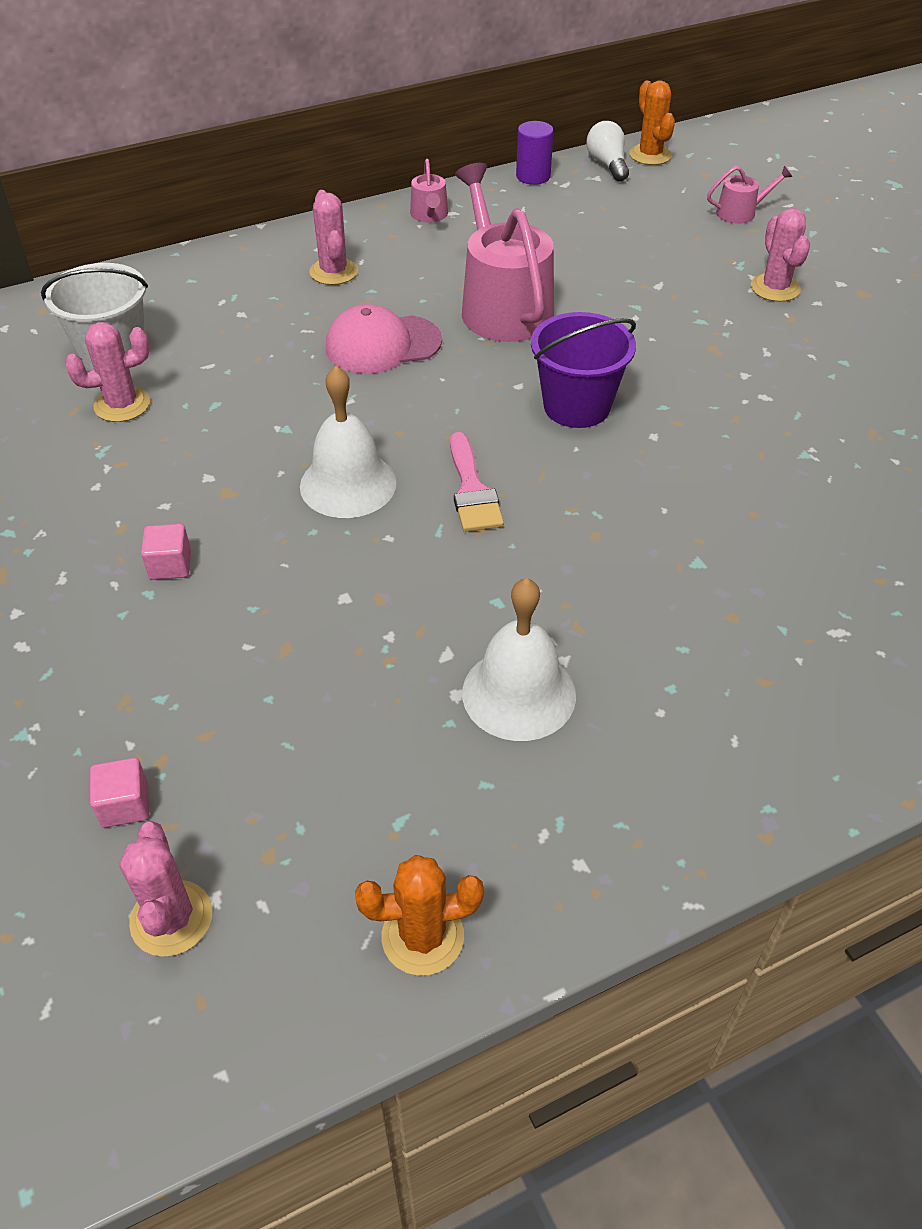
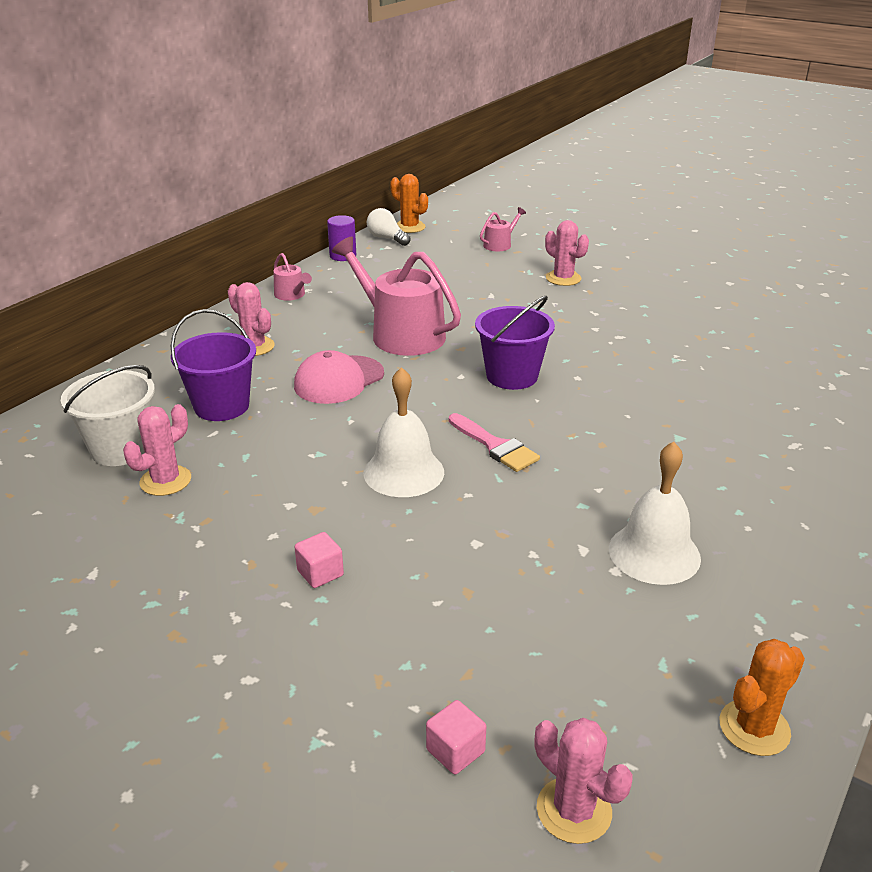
camera: 30 degrees left, 15 degrees down
none -> purple bucket [171,309,256,421]

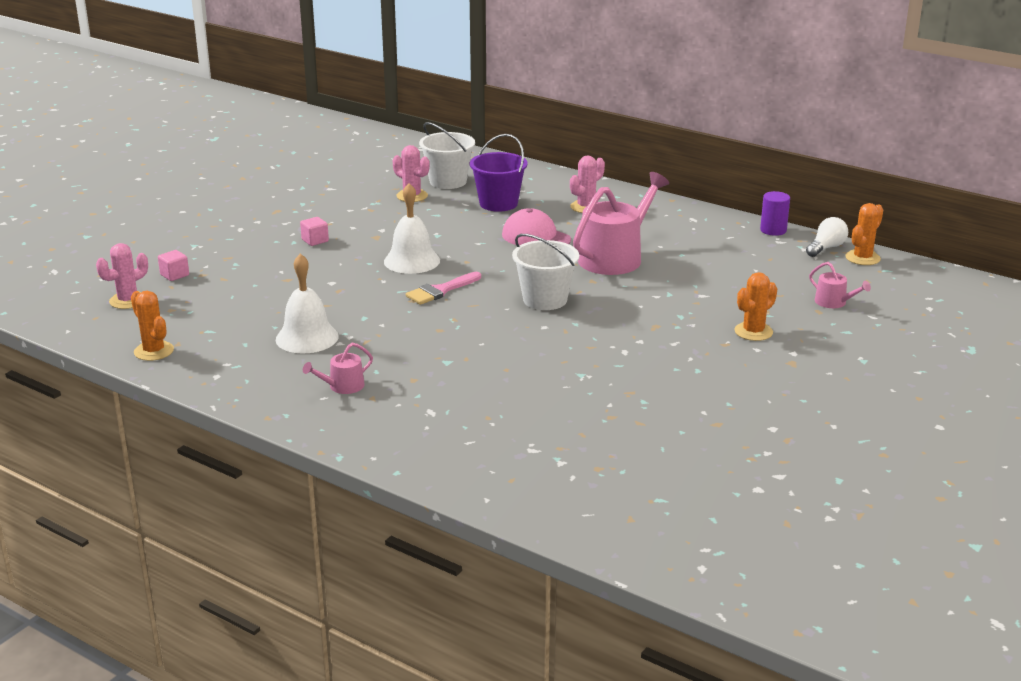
camera: 90 degrees right, 5 degrees down
pink watering can [273,253,312,301] -> pink watering can moved to [303,343,373,394]
purple bucket [475,296,555,390] -> white bucket [512,234,579,310]
pink cactus [545,220,589,286] -> orange cactus [735,272,777,341]

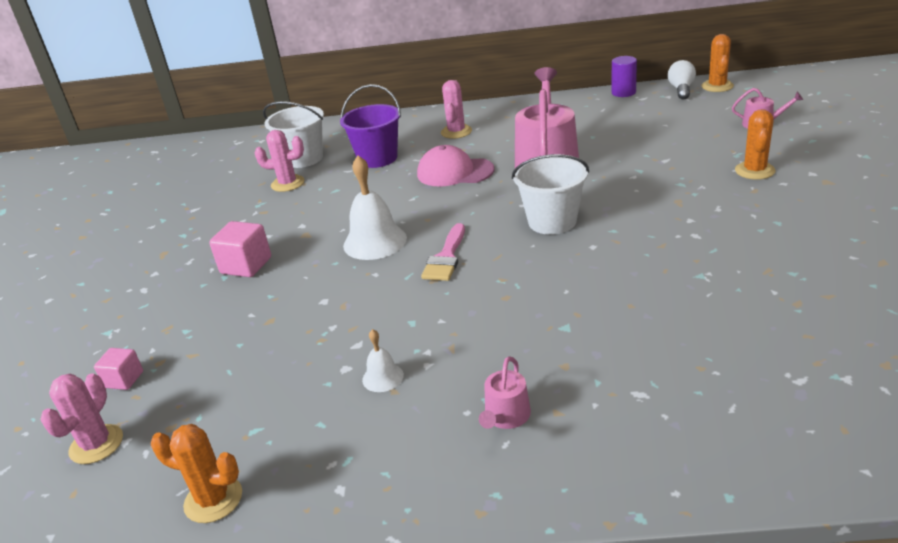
camera: 30 degrees left, 5 degrees up
white bell [276,253,339,353] -> white bell [362,329,404,392], size x0.51
pink cube [300,217,329,246] -> pink cube [209,221,271,277], size x1.60

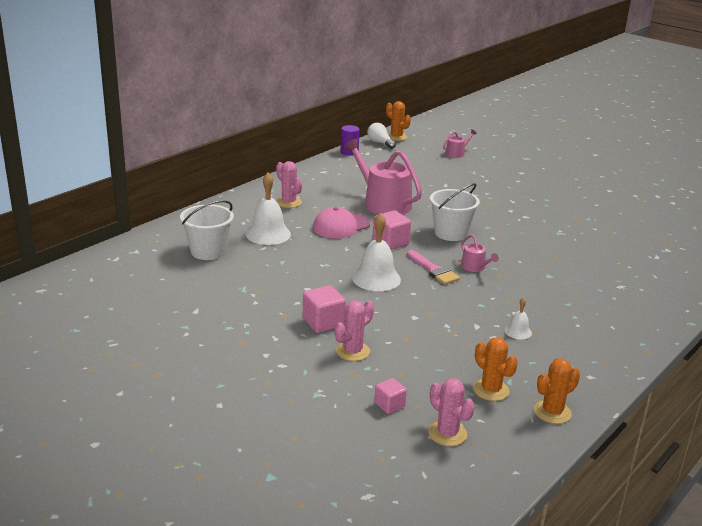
camera: 55 degrees left, 5 degrees down
pink cactus [255,130,305,192] -> pink cactus moved to [335,300,374,361]
purple bucket [340,84,401,168] -> white bell [246,173,291,245]
pink watering can [479,356,531,429] -> pink watering can moved to [461,235,499,272]
orange cactus [735,109,776,180] -> orange cactus moved to [473,337,518,401]
none -> pink cube [373,210,411,250]

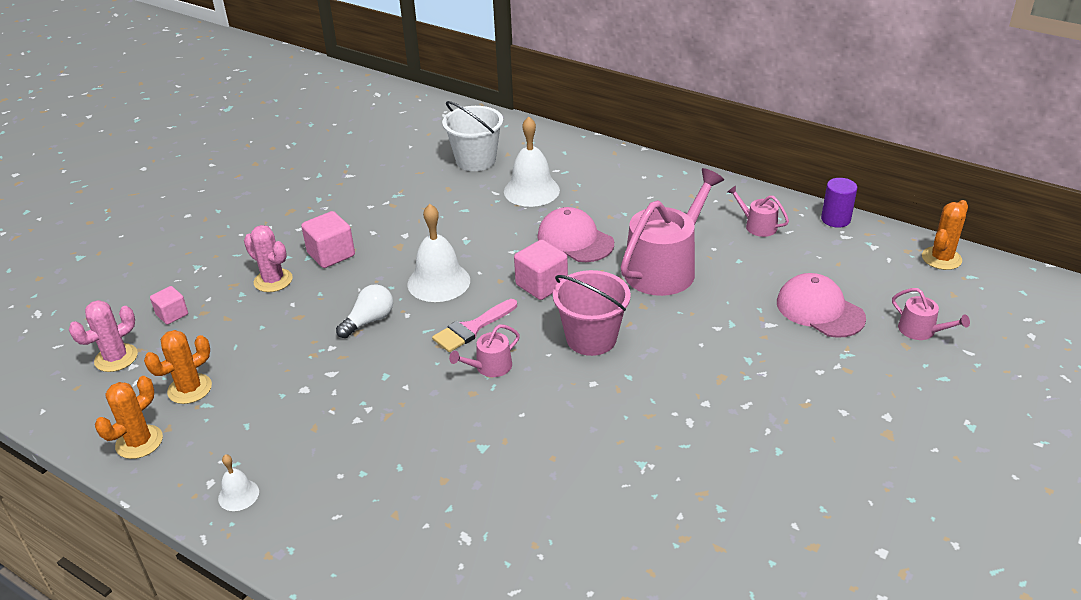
camera: 85 degrees right, 10 degrees up
pink cactus [276,161,302,208] -> none
white light bulb [367,123,396,149] -> white light bulb moved to [336,284,393,338]
white bucket [430,183,480,241] -> pink bucket [553,270,631,356]
white bell [505,297,532,340] -> white bell moved to [218,454,259,511]
orange cactus [534,358,580,424] -> orange cactus turned 75 degrees clockwise [95,376,163,459]
none -> pink watering can [727,185,789,237]
none -> pink cap [777,273,866,338]

